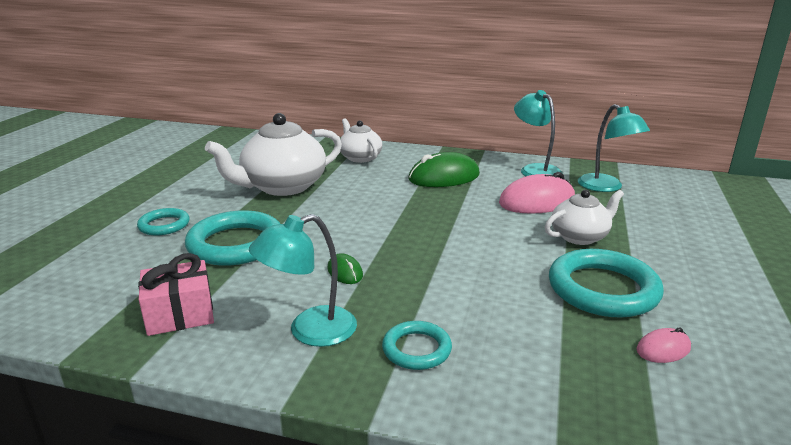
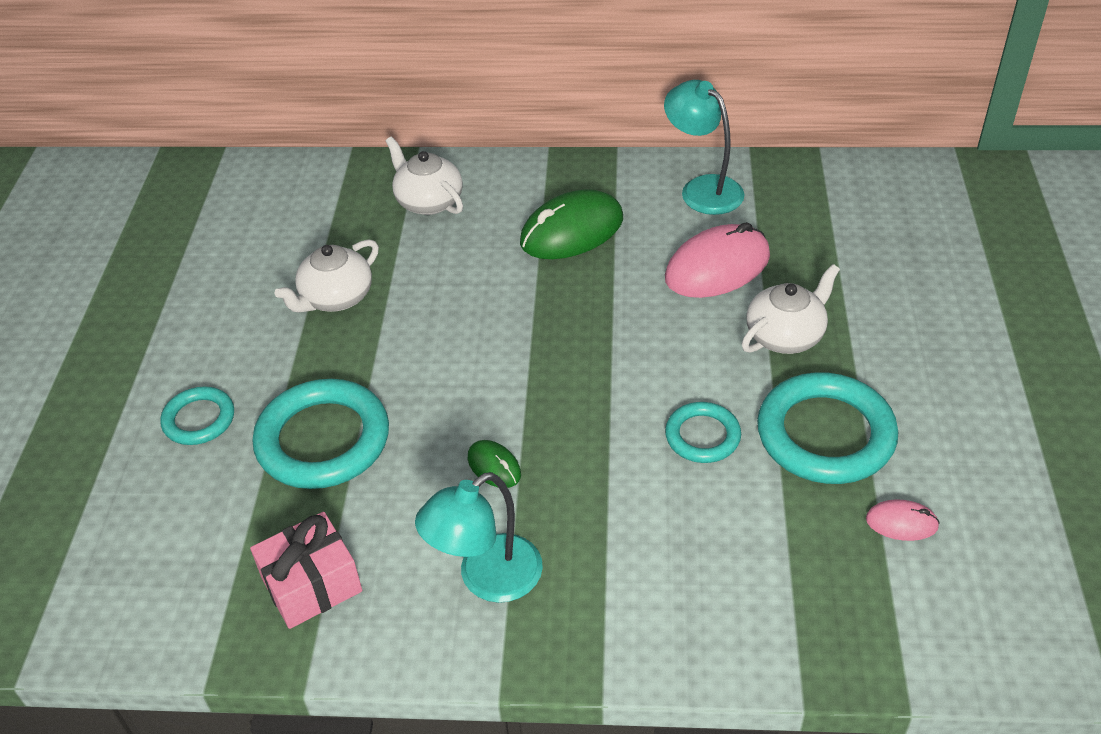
camera: 10 degrees left, 20 degrees up
white teapot [205,113,342,196] -> white teapot [275,239,379,313], size x0.58
turquoise ring [382,321,452,370] -> turquoise ring moved to [665,402,741,463]
turquoise lamp [578,104,650,192] -> none
pink mouse [637,328,691,363] -> pink mouse turned 45 degrees clockwise [866,500,940,541]

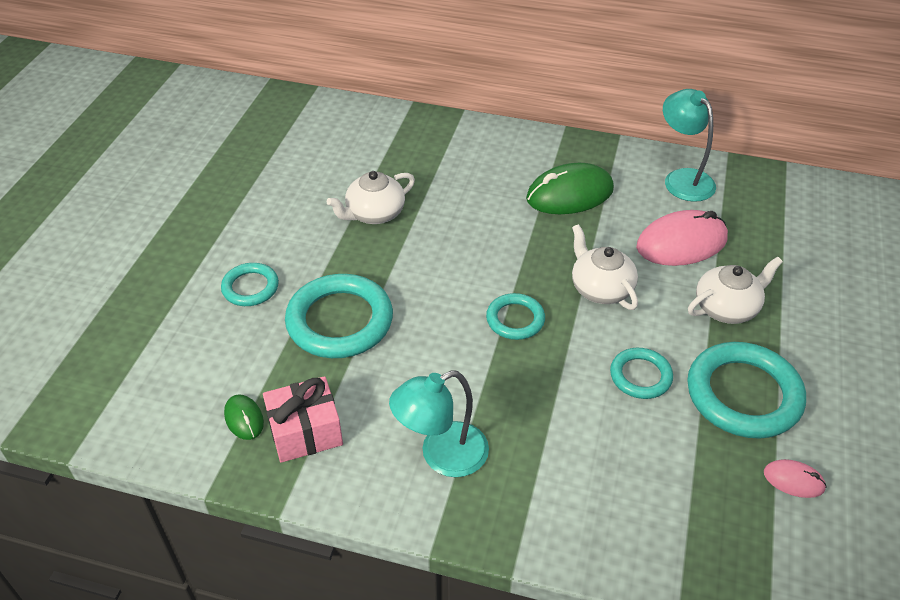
camera: 10 degrees right, 0 degrees up
white teapot [385,136,463,215] -> white teapot moved to [572,224,638,310]
green mouse [468,440,521,488] -> green mouse moved to [224,394,264,440]
none -> turquoise ring [486,293,545,340]

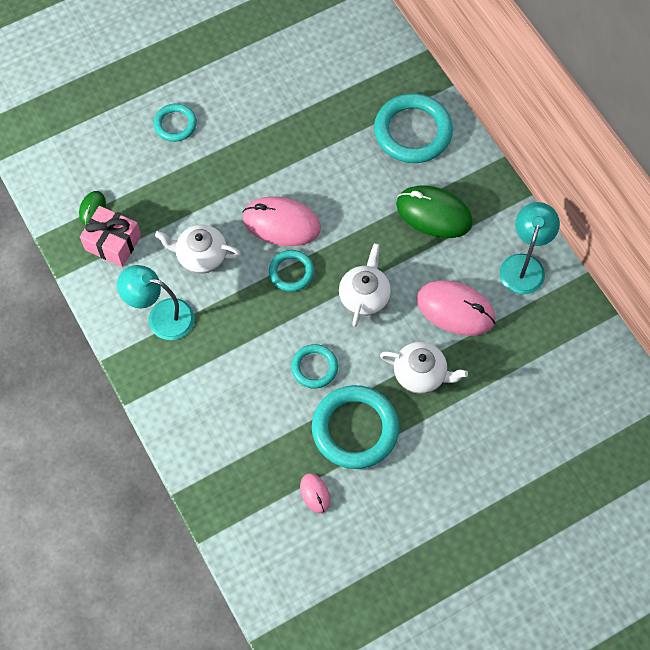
camera: 45 degrees right, 20 degrees up
turquoise ring [285,274,393,358] -> turquoise ring moved to [374,93,453,163]
white teapot [326,171,415,224] -> white teapot moved to [155,224,241,274]
none -> pink mouse [242,196,321,246]

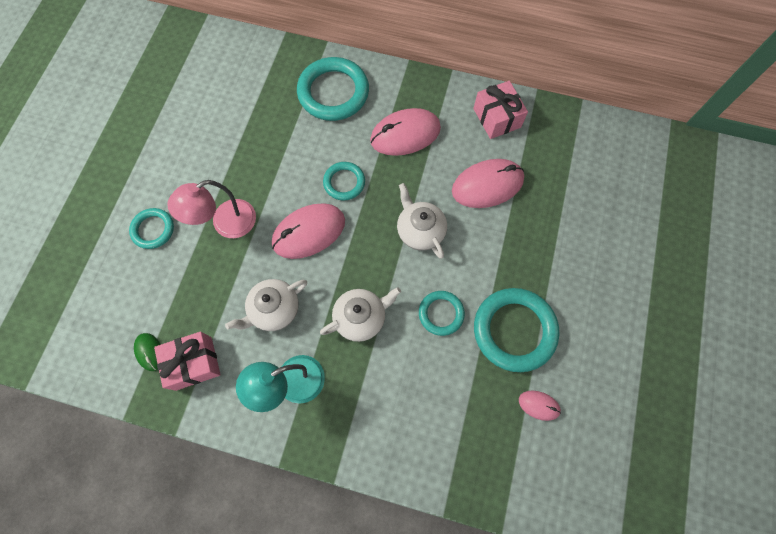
camera: 45 degrees left, 5 degrees up
turquoise ring [269,250,314,292] -> turquoise ring moved to [323,162,365,201]
white teapot [380,342,468,394] -> white teapot moved to [320,287,401,342]
green mouse [396,185,473,238] -> pink mouse [370,108,441,156]
turquoise lamp [500,202,560,295] -> pink gift [473,81,528,139]
none -> pink lamp [167,180,256,238]

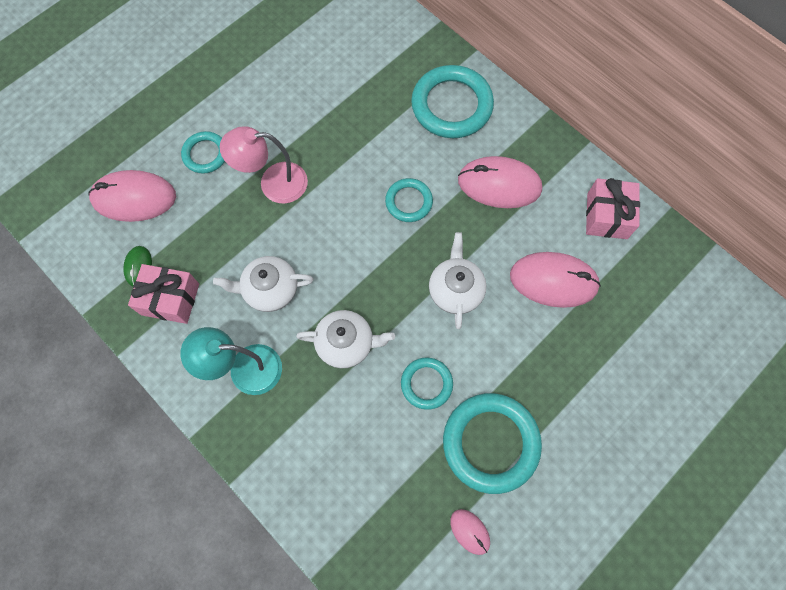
camera: 30 degrees right, 0 degrees up
pink mouse [272,203,345,259] -> pink mouse moved to [88,170,176,222]

